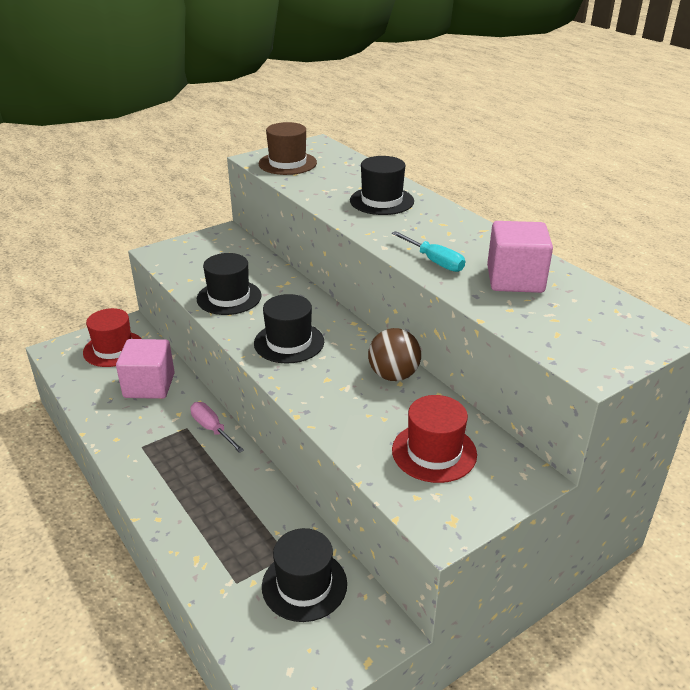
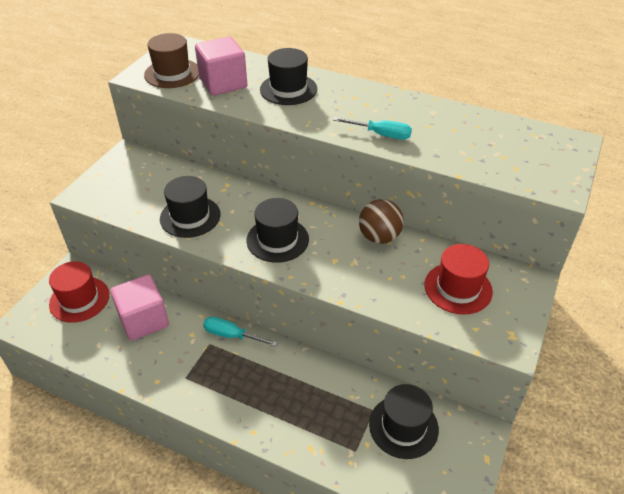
camera: 30 degrees left, 10 degrees up
pink screwdriver [190,402,244,453] -> turquoise screwdriver [203,317,278,347]
pink cube [487,221,553,293] -> pink cube moved to [195,36,247,96]

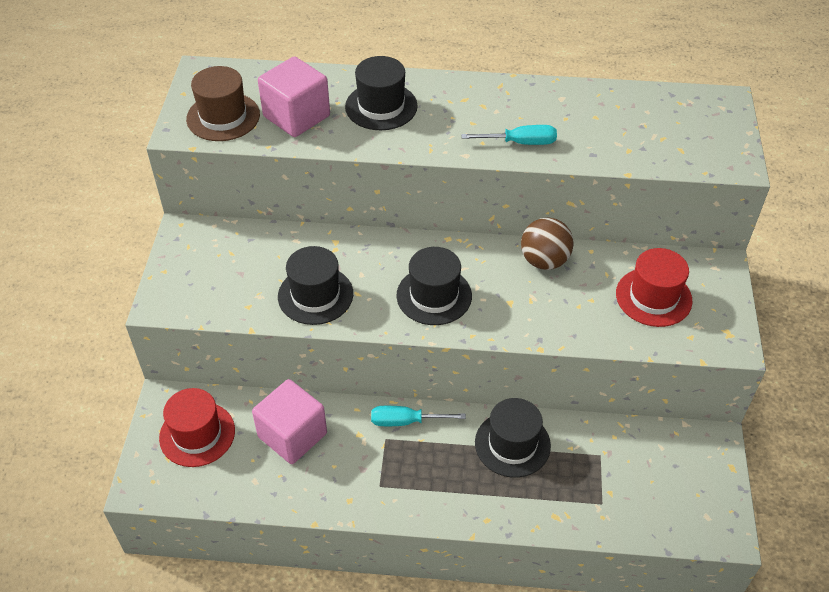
camera: 20 degrees left, 5 degrees up
black hat [369,384,439,459] -> black hat moved to [475,398,551,478]

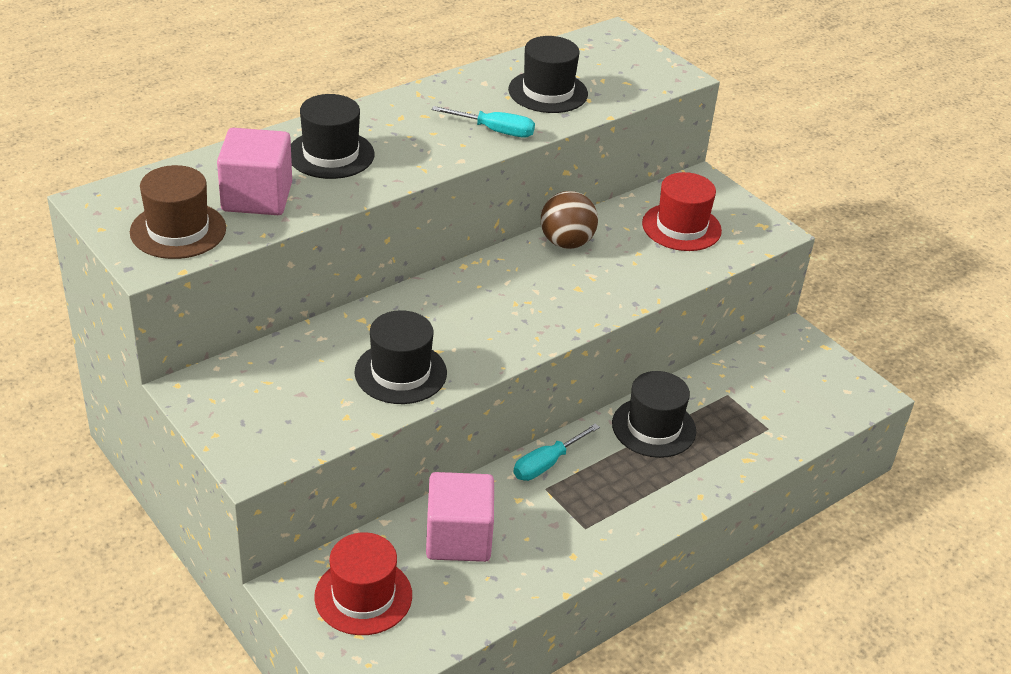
camera: 45 degrees left, 10 degrees down
black hat [397,247,472,325] -> black hat moved to [508,36,588,113]
turquoise screwdriver [461,125,557,145] -> turquoise screwdriver turned 60 degrees clockwise [432,106,535,137]

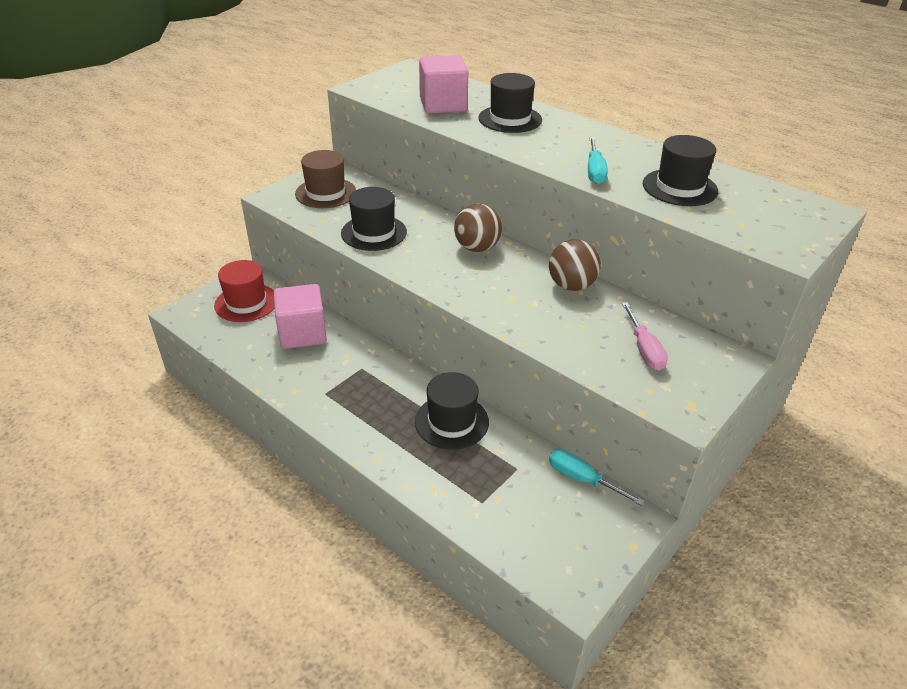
camera: 80 degrees right, 0 degrees up
brown hat [130,165,226,259] -> brown hat moved to [295,150,356,208]
turquoise screwdriver [513,424,600,481] -> turquoise screwdriver moved to [549,449,644,506]
red hat [642,172,722,251] -> pink screwdriver [622,302,668,370]
none -> brown ball [454,204,502,252]

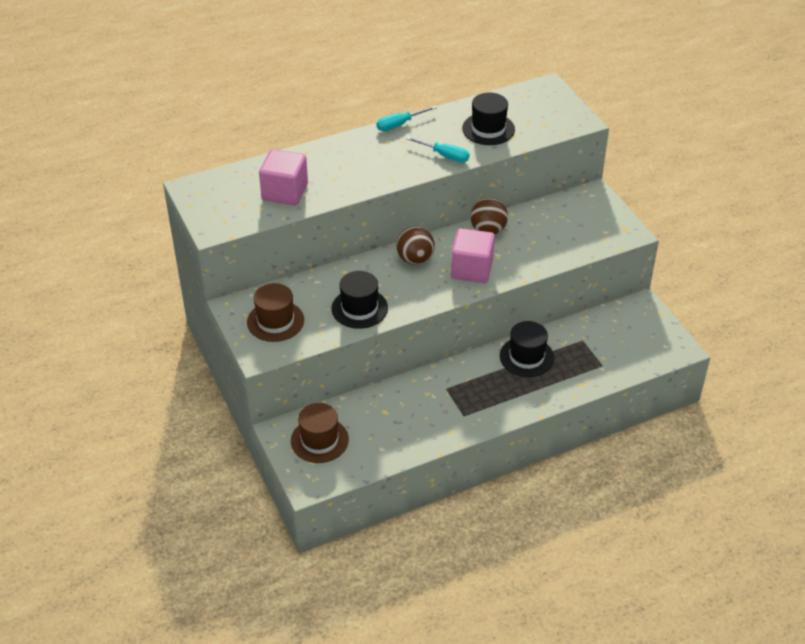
camera: 65 degrees left, 5 degrees up
red hat [214,260,275,322] -> brown hat [291,403,349,463]
pink cube [274,284,327,349] -> pink cube moved to [451,228,495,283]
black hat [478,73,542,133] -> none
turquoise screwdriver [549,449,644,506] -> turquoise screwdriver moved to [377,105,437,131]
pink screwdriver [622,302,668,370] -> none

